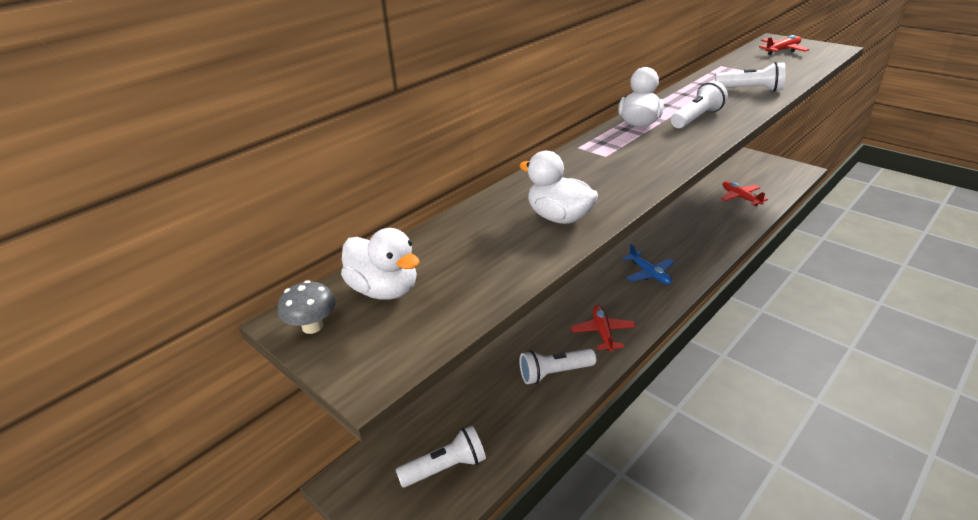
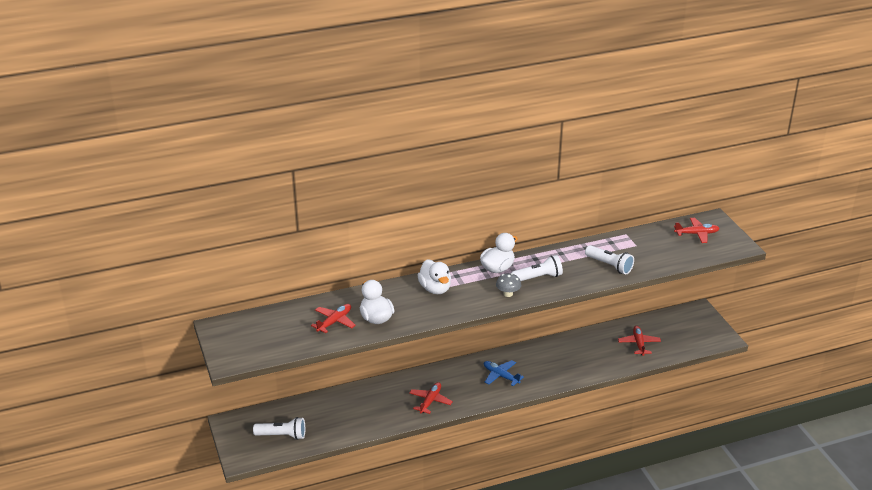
camera: 25 degrees right, 0 degrees up
grey mushroom [278,280,336,334] -> grey mushroom moved to [496,273,521,297]
white duck [341,228,420,300] -> white duck moved to [417,259,451,294]
white flashlight [520,349,596,384] -> none
blue plane [622,244,675,285] -> blue plane turned 135 degrees clockwise [484,360,524,386]
none -> red plane [311,304,356,333]

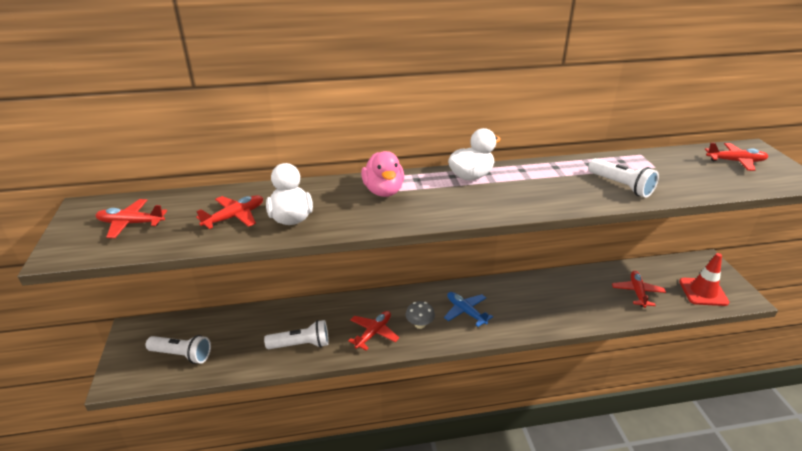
camera: 10 degrees right, 0 degrees up
white duck [417,259,451,294] -> pink duck [361,151,404,197]
grey mushroom [496,273,521,297] -> grey mushroom moved to [406,301,435,329]
white flashlight [511,255,563,281] -> white flashlight moved to [264,320,329,349]
none -> red plane [95,199,167,238]
none -> red traffic cone [679,253,729,306]

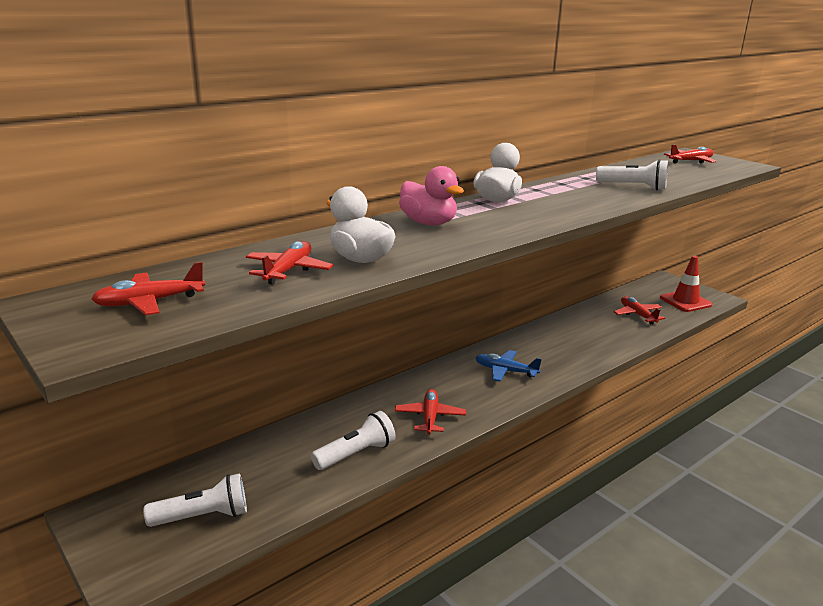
camera: 30 degrees left, 10 degrees down
grey mushroom [406,301,435,329] -> none

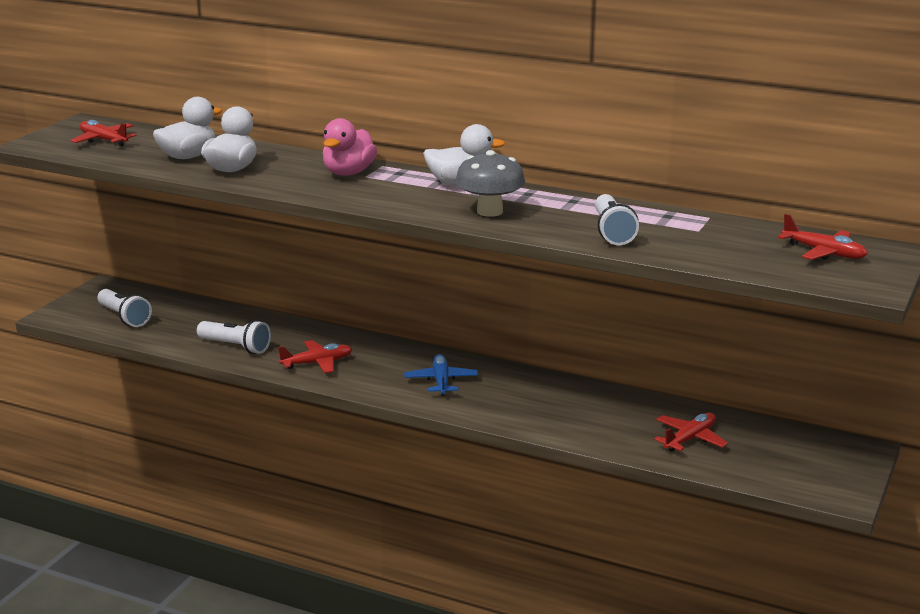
camera: 65 degrees right, 0 degrees up
red plane [246,241,333,285] -> white duck [153,97,222,159]
red traffic cone [660,256,712,312] -> none
none -> grey mushroom [455,150,525,217]

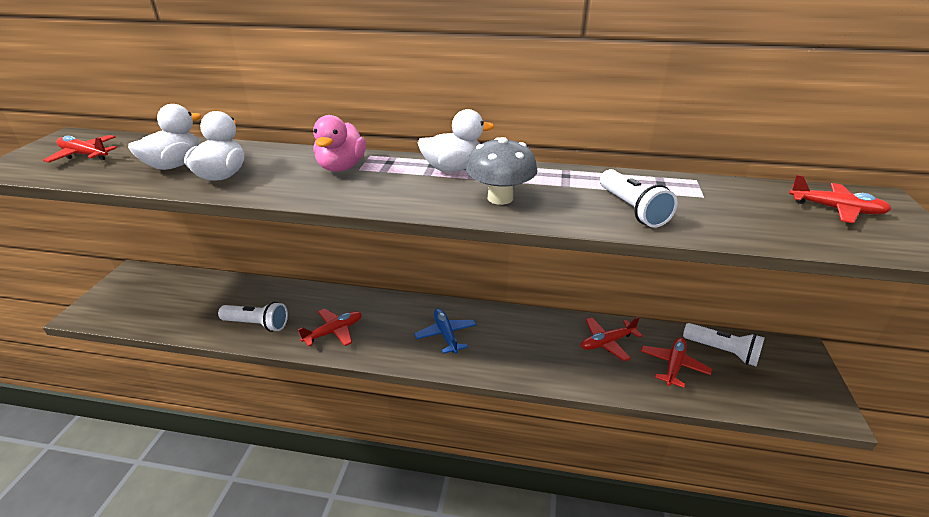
camera: 15 degrees left, 10 degrees up
white flashlight [97,289,152,327] -> white flashlight moved to [683,323,764,366]
none -> red plane [581,317,643,361]

